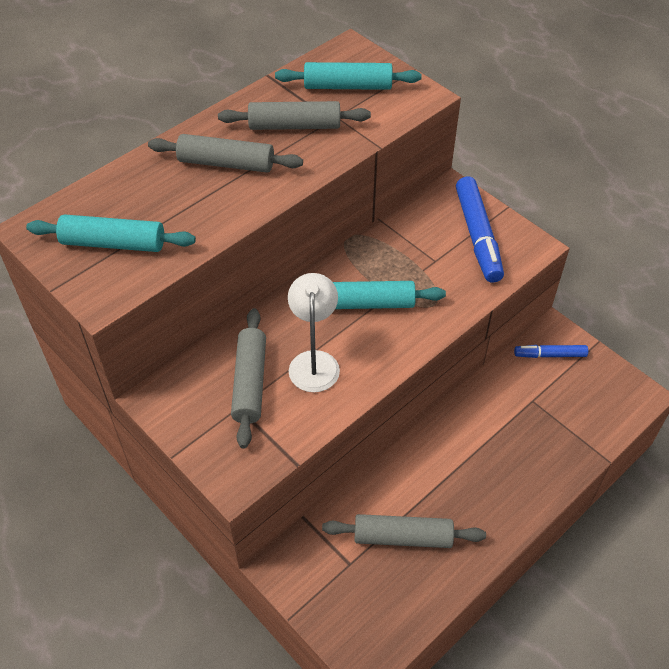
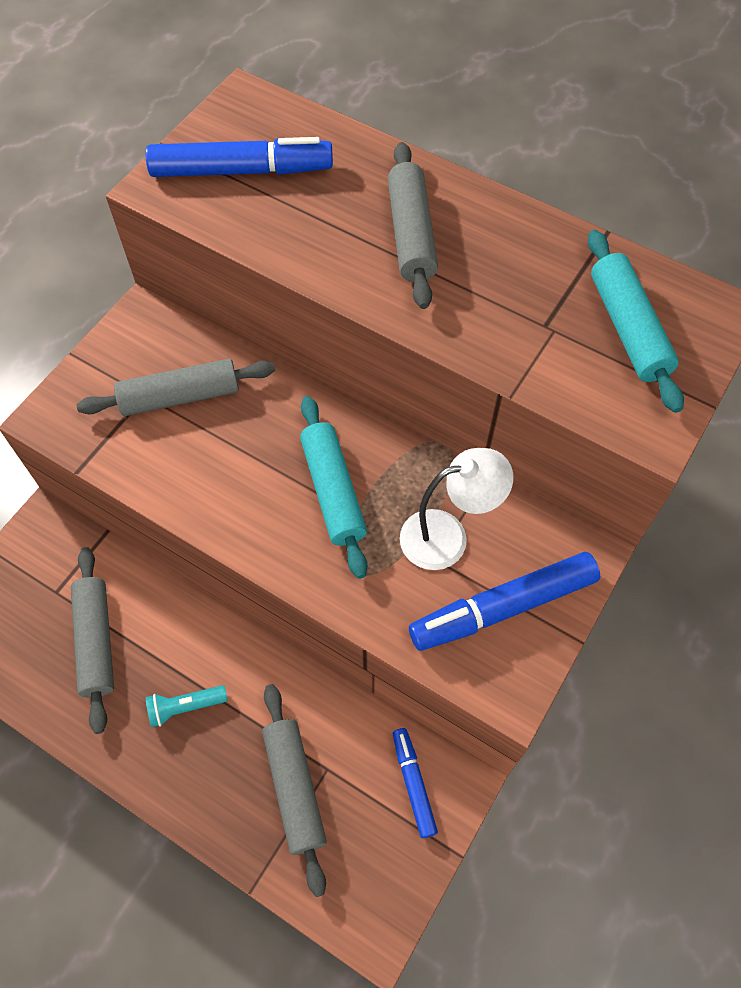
camera: 75 degrees right, 10 degrees up
turquoise rolling pin [26,214,196,252] -> blue marker [146,137,333,177]
grey rolling pin [218,101,371,130] -> grey rolling pin moved to [262,684,327,897]
white lamp [288,273,340,392] -> white lamp moved to [400,448,513,570]
none -> turquoise flashlight [146,685,228,727]

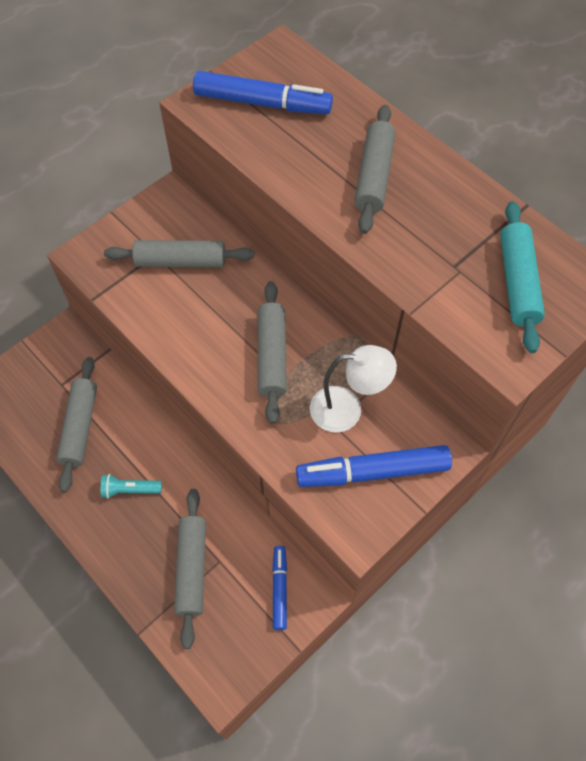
camera: 15 degrees right, 0 degrees up
turquoise rolling pin [300,396,367,579] -> grey rolling pin [258,281,287,424]

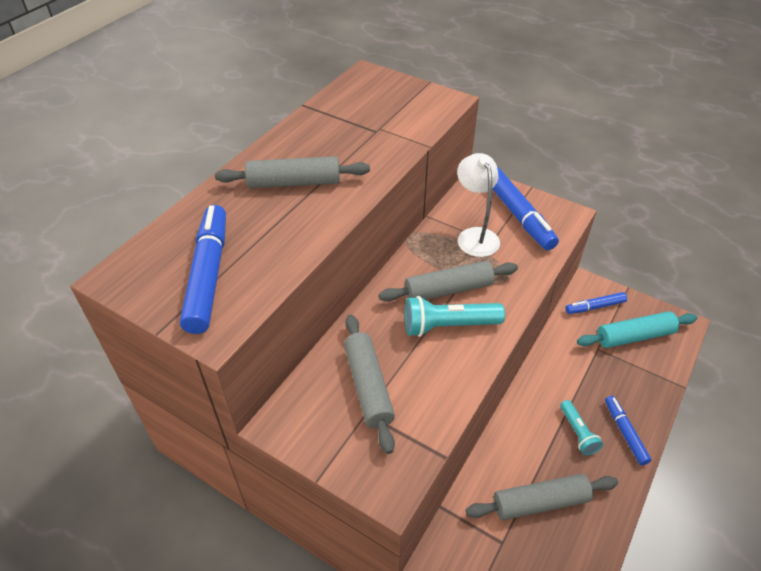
camera: 105 degrees left, 15 degrees down
grey rolling pin [174,489,206,649] -> none
turquoise rolling pin [500,201,545,353] -> turquoise rolling pin moved to [577,311,697,348]
none -> turquoise flashlight [405,296,505,337]
none -> blue marker [605,396,652,465]

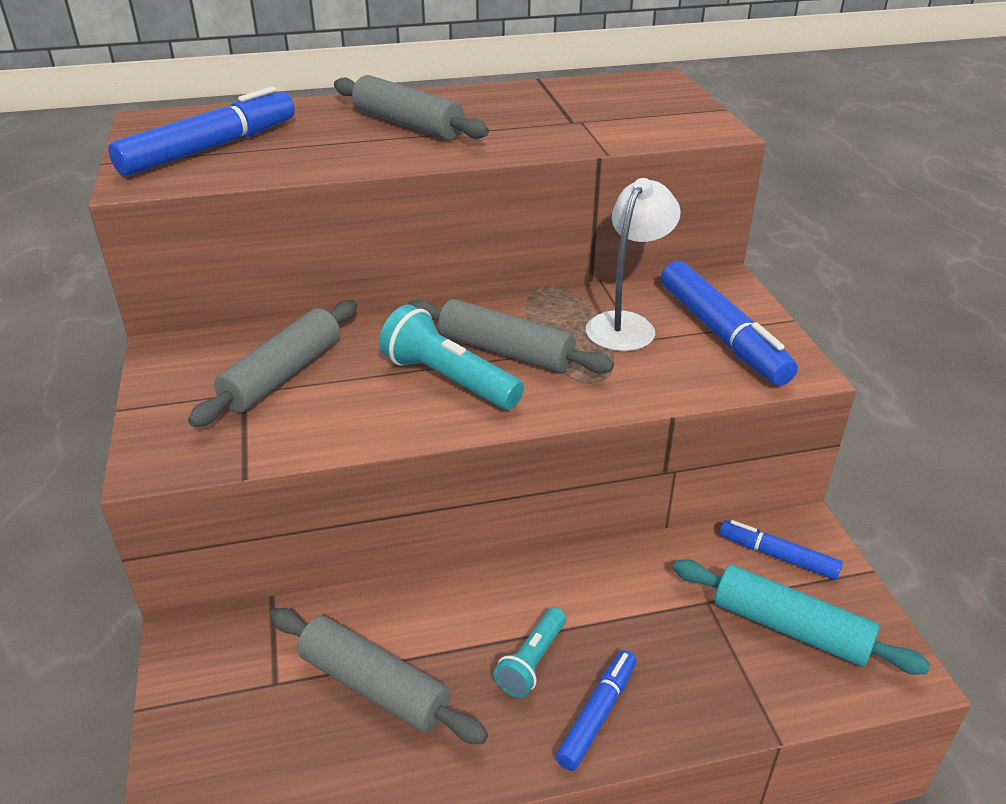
camera: 45 degrees right, 10 degrees down
blue marker [492,167,559,250] -> blue marker turned 45 degrees counterclockwise [661,261,798,386]

